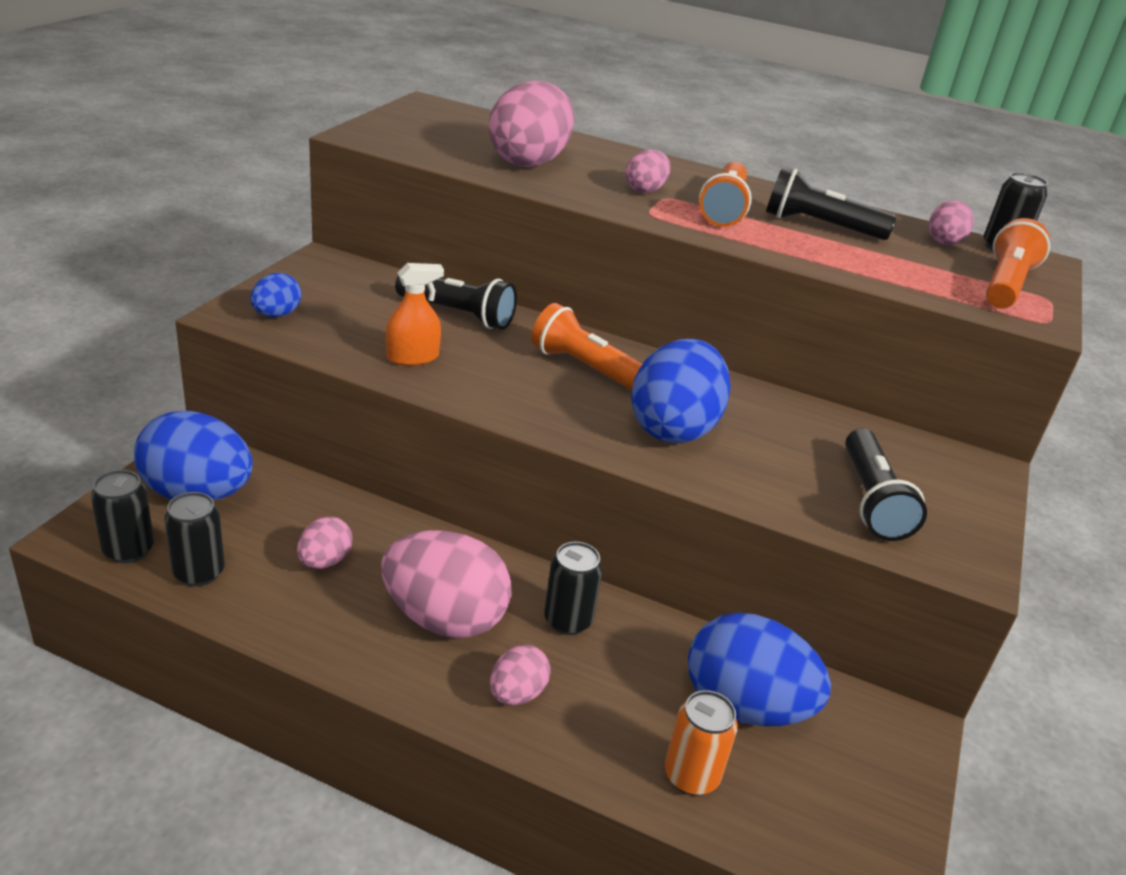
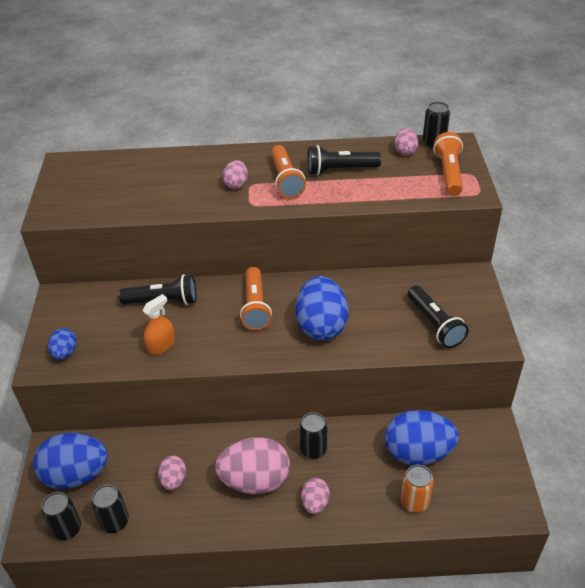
camera: 20 degrees left, 10 degrees up
pink egg [489,81,574,167] -> none
orange flashlight [531,303,643,390] -> orange flashlight turned 105 degrees counterclockwise [240,267,272,330]

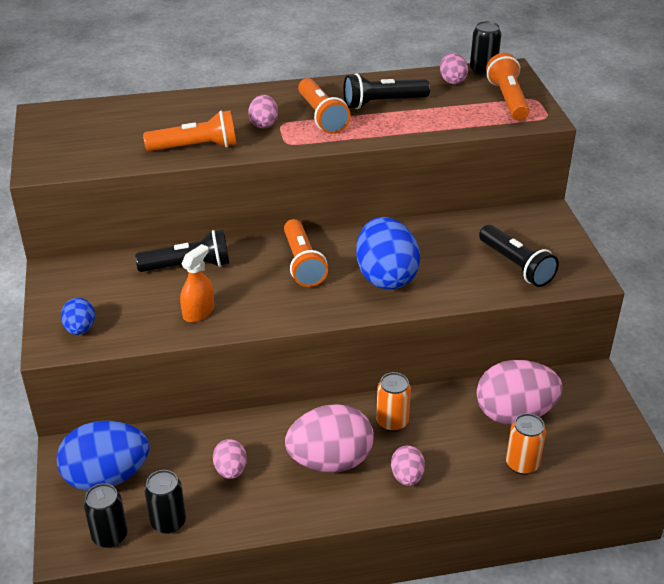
camera: 10 degrees left, 5 degrees down
black can [299,412,327,459] -> orange can [376,372,411,432]
blue egg [385,410,459,465] -> pink egg [477,360,563,425]
none -> orange flashlight [143,110,237,151]

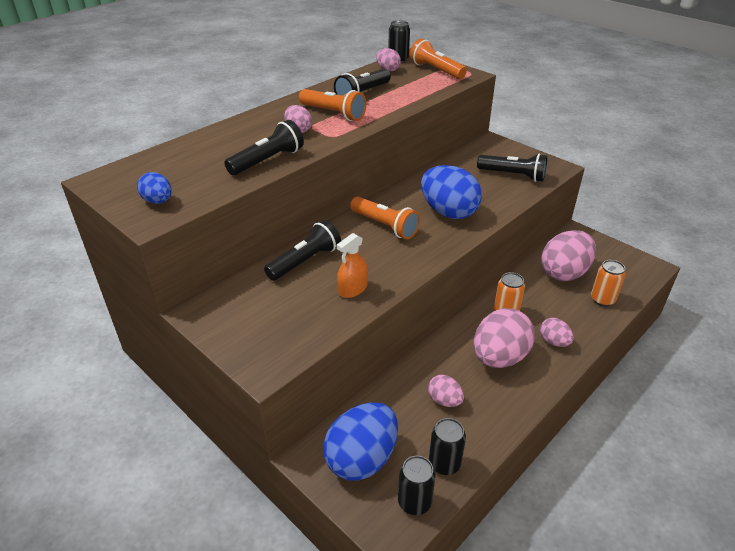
camera: 35 degrees left, 0 degrees up
blue egg [61,298,95,335] -> blue egg moved to [137,172,172,204]
orange flashlight [143,110,237,151] -> black flashlight [224,120,304,175]
orange spray bottle [180,244,214,322] -> orange spray bottle turned 135 degrees counterclockwise [337,233,368,298]

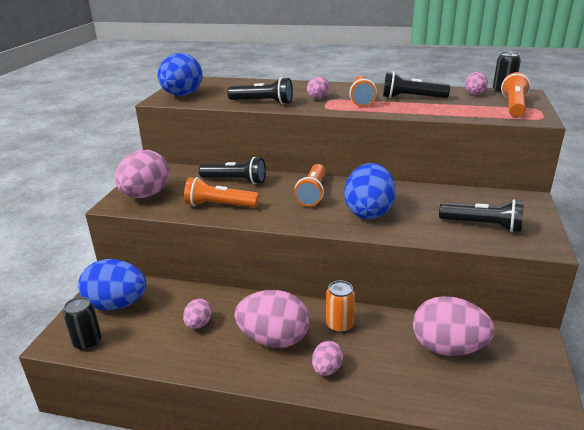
camera: 60 degrees right, 10 degrees down
blue egg [137,172,172,204] -> blue egg [157,53,203,96], size x1.98
orange spray bottle [337,233,368,298] -> orange flashlight [184,177,259,208]
black can [429,418,466,475] -> none
black flashlight [477,153,547,182] -> black flashlight turned 60 degrees counterclockwise [439,199,524,232]
orange can [591,260,626,306] -> none
none -> pink egg [115,150,169,198]

